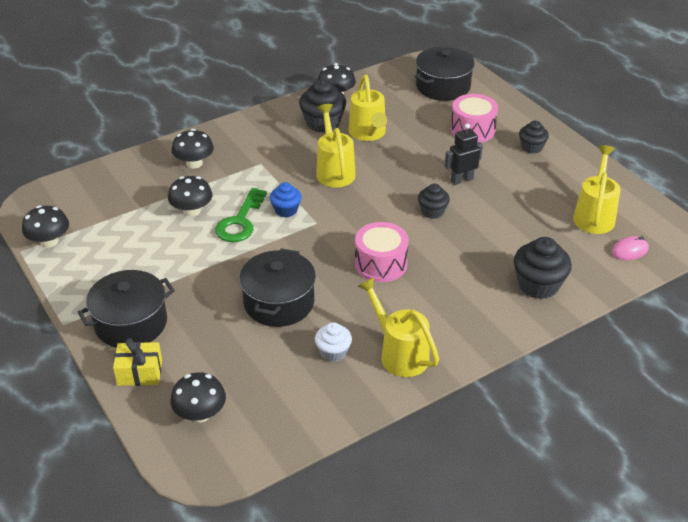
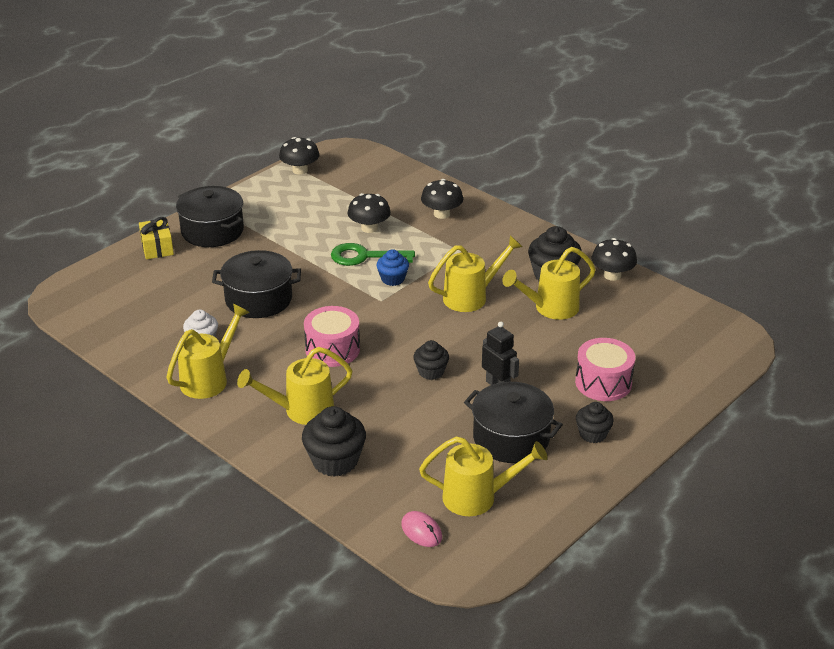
camera: 75 degrees right, 5 degrees down
black mushroom [170,372,226,422] -> none
black pot [415,47,475,101] -> black pot moved to [464,382,563,463]
none -> yellow watering can [237,347,352,425]

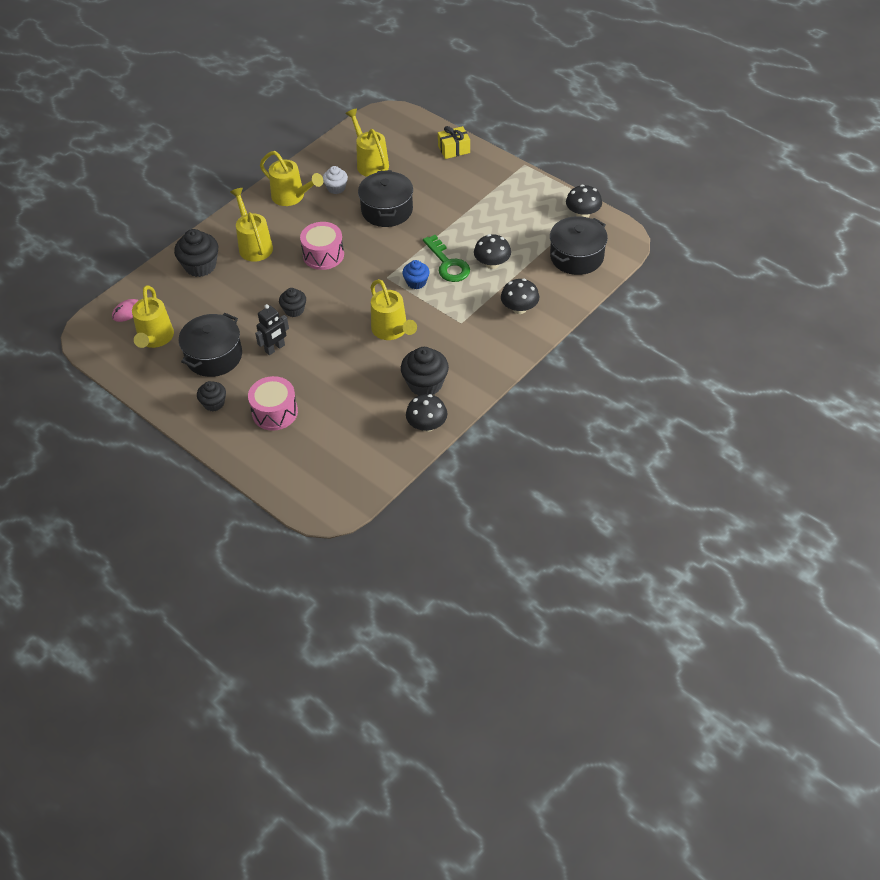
camera: 90 degrees right, 15 degrees up
black pot [176,186,244,247] -> black pot moved to [550,216,608,275]
green key [331,243,415,266] -> green key turned 150 degrees clockwise [423,235,470,282]
yellow watering can [502,247,596,320] -> yellow watering can moved to [345,108,389,177]

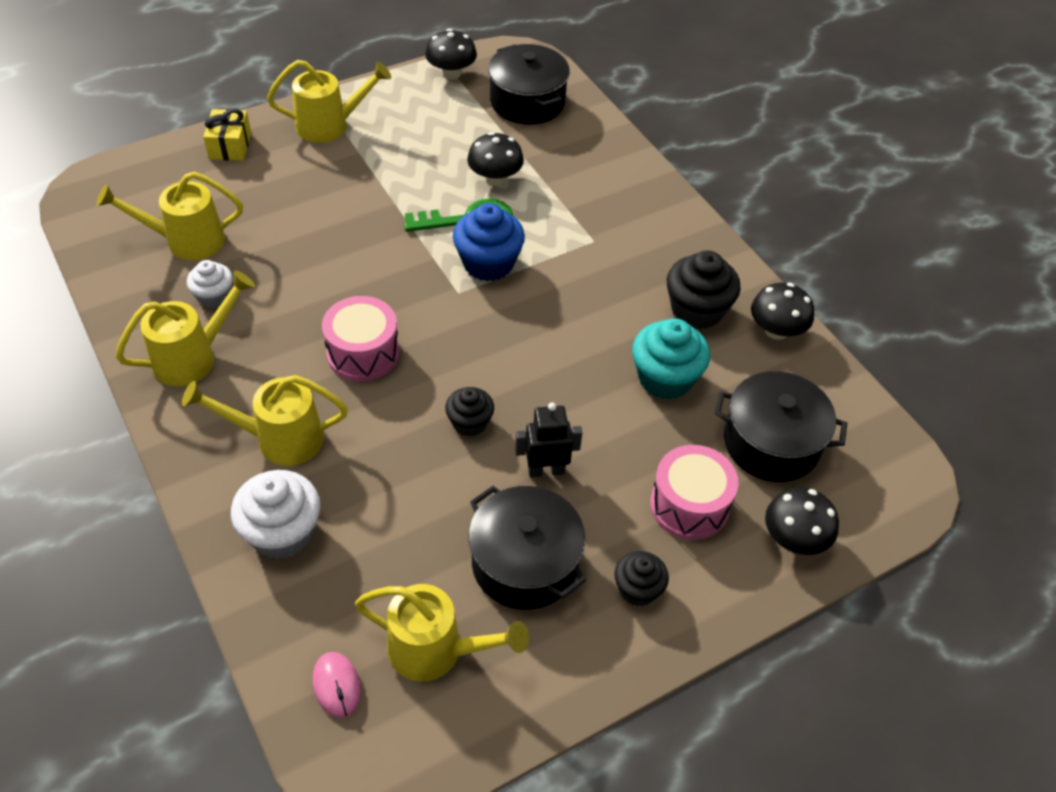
camera: 75 degrees left, 0 degrees up
black cupcake [174,229,218,277] -> white cupcake [231,470,321,559]
black robot [255,304,289,355] -> black robot turned 75 degrees counterclockwise [515,403,582,477]
black pot [358,170,413,227] -> black pot moved to [715,371,847,482]
yellow watering can [371,279,417,340] -> yellow watering can moved to [267,60,391,143]
blue cupcake [402,260,430,289] -> blue cupcake [453,203,525,281], size x1.64
black mushroom [501,279,539,314] -> black mushroom moved to [765,487,839,555]
none -> turquoise cupcake [632,318,710,400]

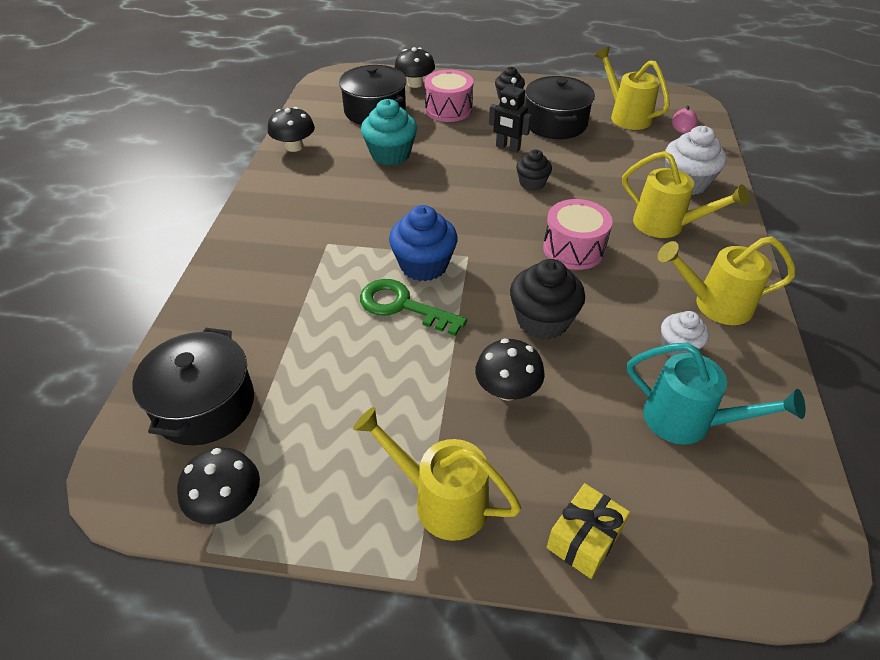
camera: 140 degrees left, 5 degrees down
yellow watering can [97,172,243,260] -> turquoise watering can [627,343,806,445]
black mushroom [467,132,524,186] -> black mushroom moved to [475,339,545,401]
black cupcake [667,251,741,329] -> black cupcake moved to [510,259,585,340]

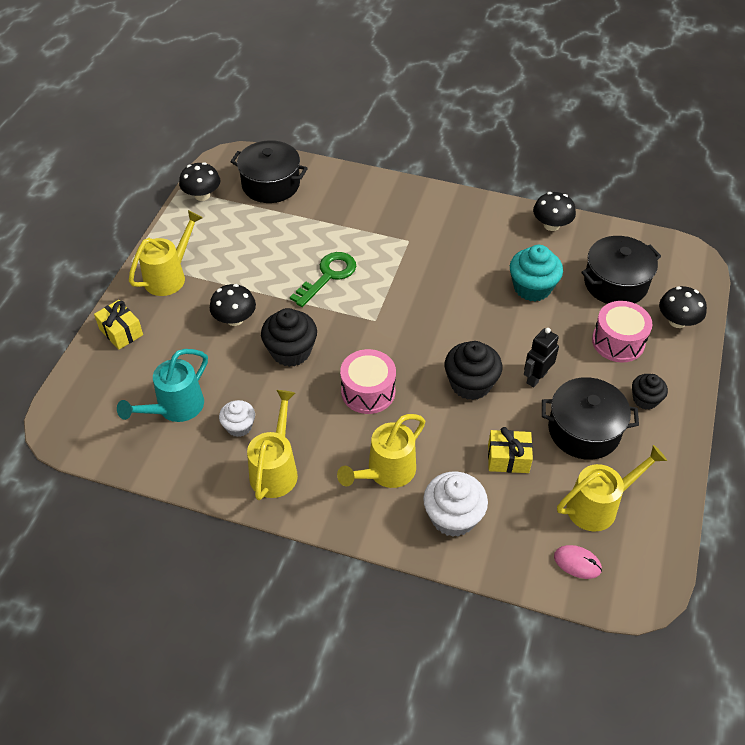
camera: 100 degrees right, 5 degrees up
blue cupcake [389,205,458,281] -> none
black cupcake [516,150,552,191] -> black cupcake [444,341,502,400], size x1.64
none -> yellow gift [488,427,533,473]

